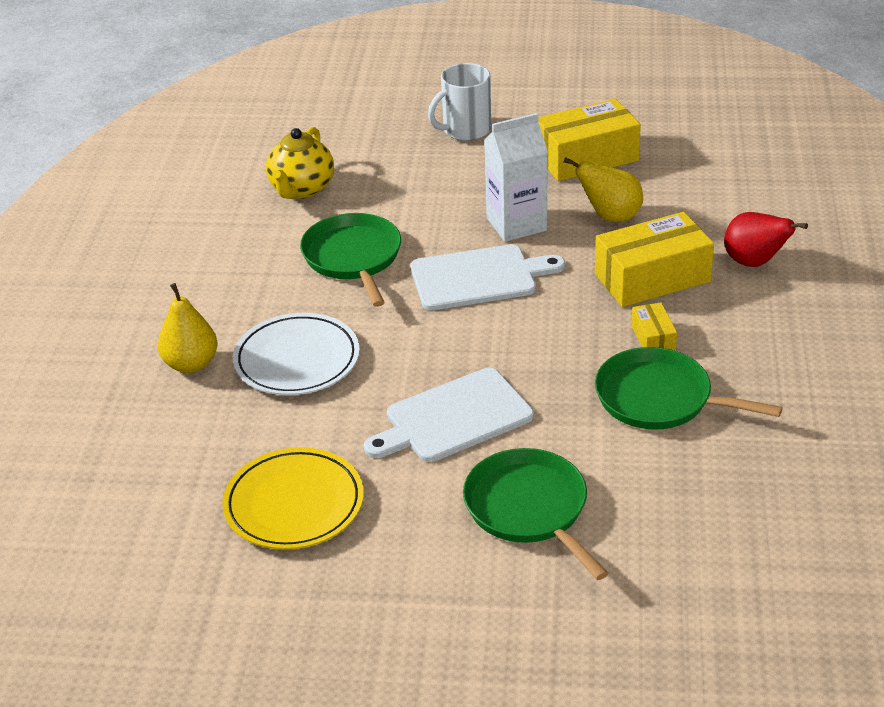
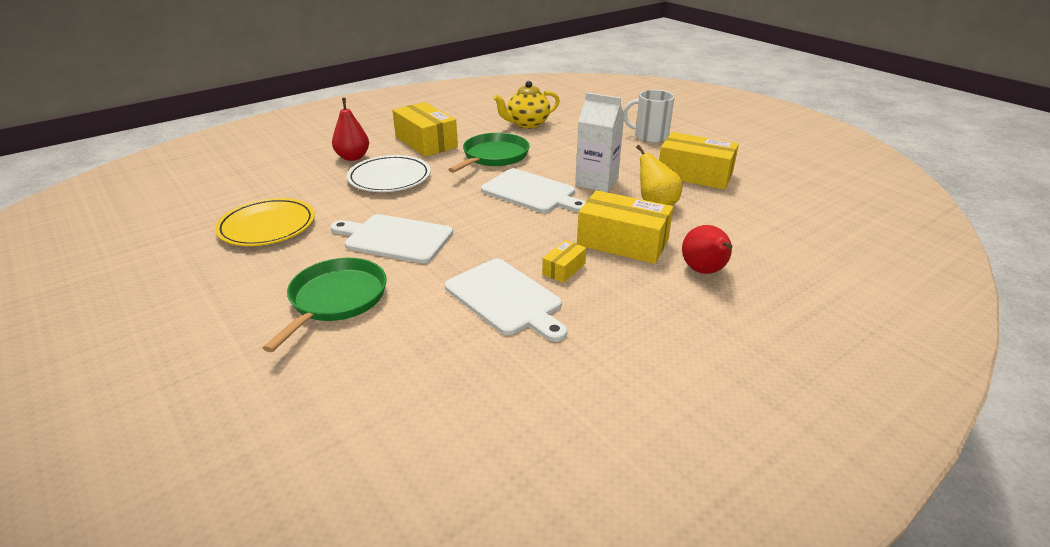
camera: 45 degrees right, 5 degrees down
yellow pear [158,283,218,373] -> red pear [332,98,369,161]
green pan [595,347,783,430] -> white cutting board [445,259,567,342]
none -> yellow box [392,102,458,157]

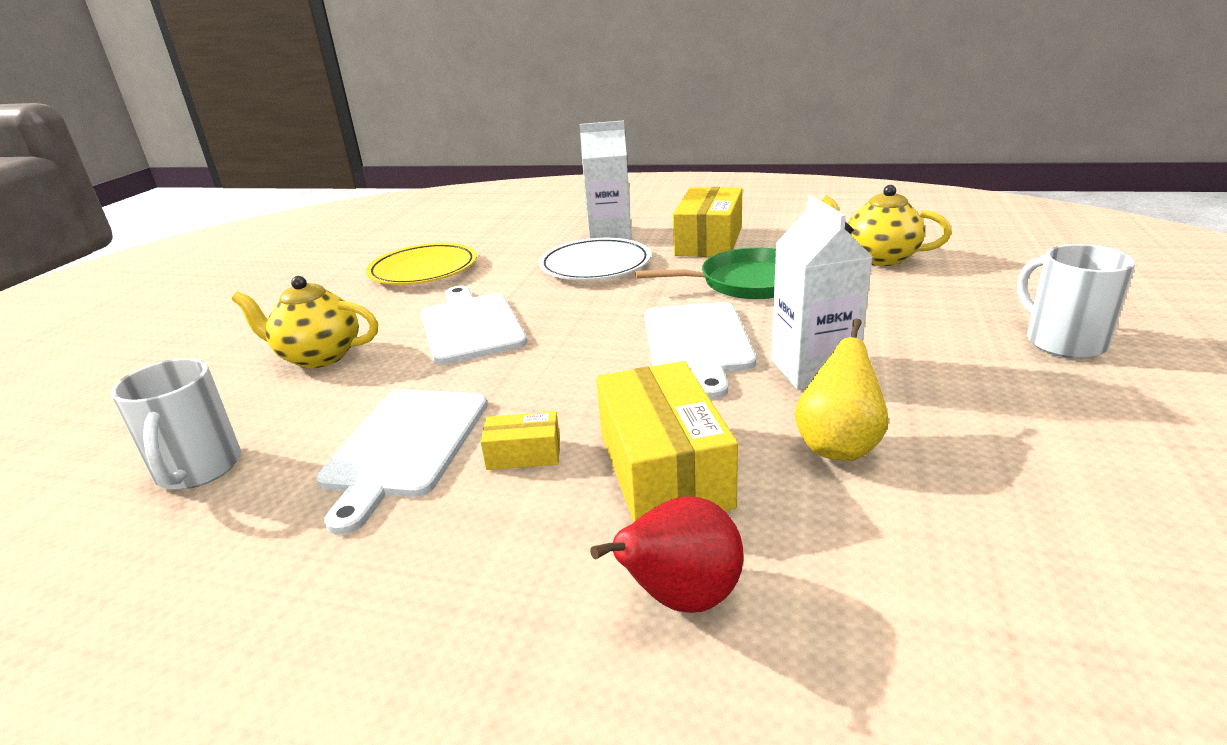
camera: 55 degrees right, 5 degrees down
green pan [263,258,387,352] -> yellow teapot [232,276,378,368]
red pear [332,98,369,161] -> white carton [580,120,632,239]
yellow box [659,132,739,190] -> none
none -> white mug [111,358,241,490]

